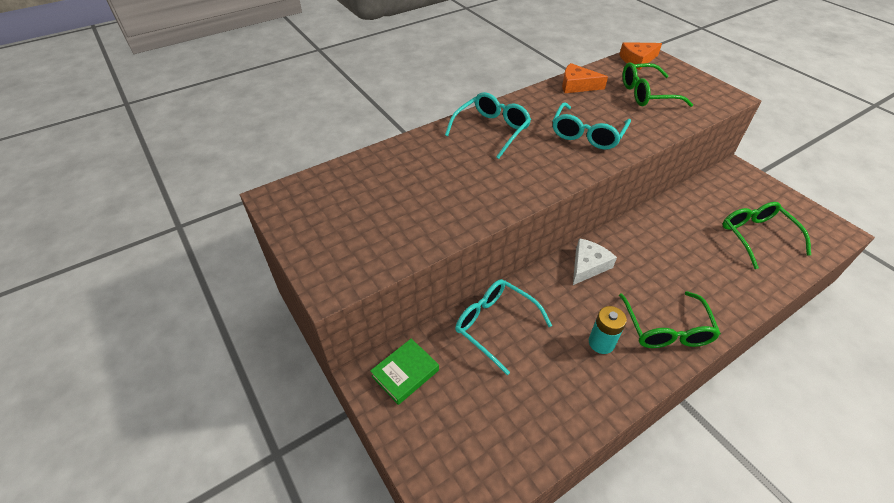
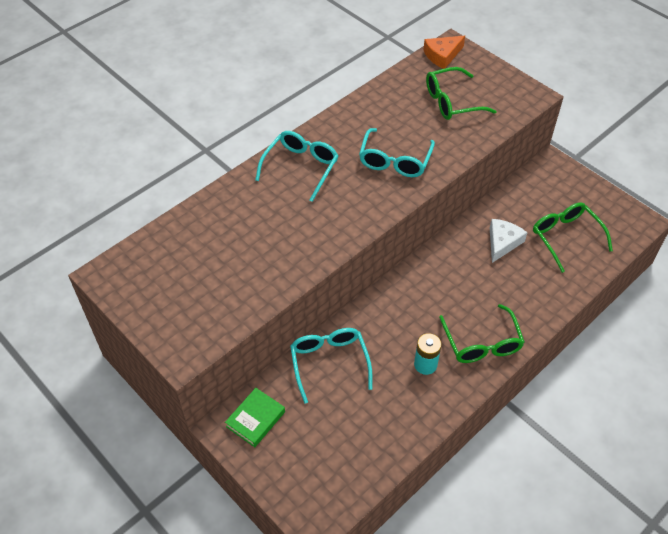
camera: 10 degrees left, 5 degrees up
turquoise glasses [455,279,552,375] -> turquoise glasses turned 45 degrees clockwise [290,328,372,404]
orange cheese [562,63,608,93] -> none
white cheese [573,238,617,285] -> white cheese moved to [490,219,527,263]

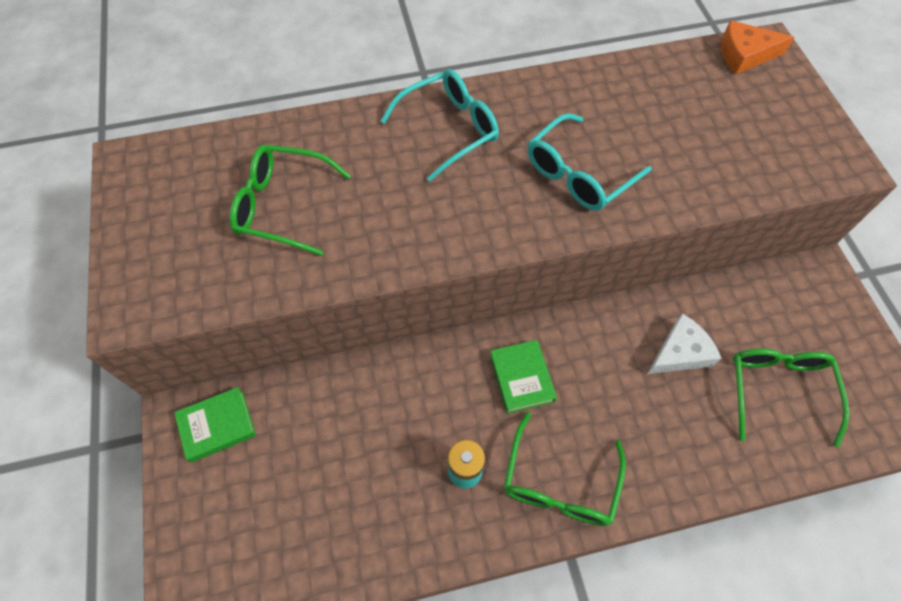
camera: 30 degrees right, 10 degrees up
turquoise glasses [290,328,372,404] -> none
green glasses [426,67,497,120] -> green glasses moved to [229,145,351,256]
none -> green book [490,340,557,414]

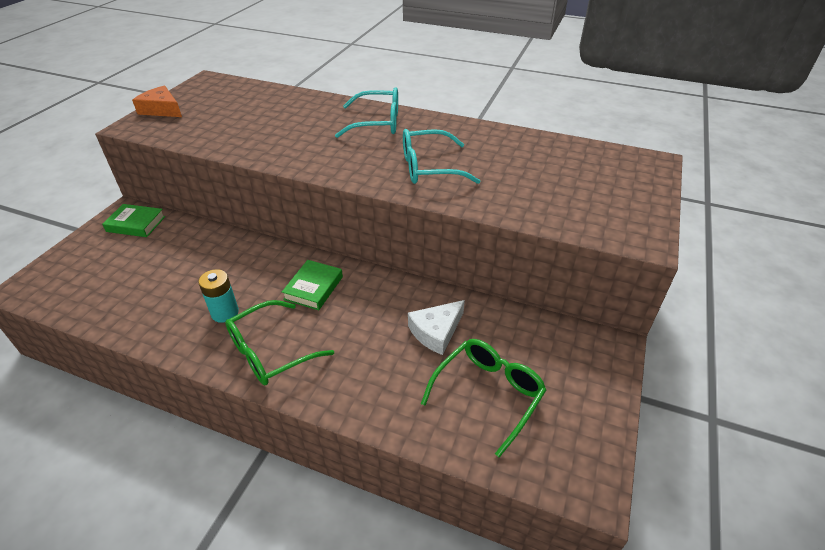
camera: 35 degrees right, 20 degrees down
green glasses [229,145,351,256] -> none
white cheese [647,314,722,374] -> white cheese turned 135 degrees clockwise [408,300,465,355]
orange cheese [721,20,794,75] -> orange cheese moved to [132,86,182,117]

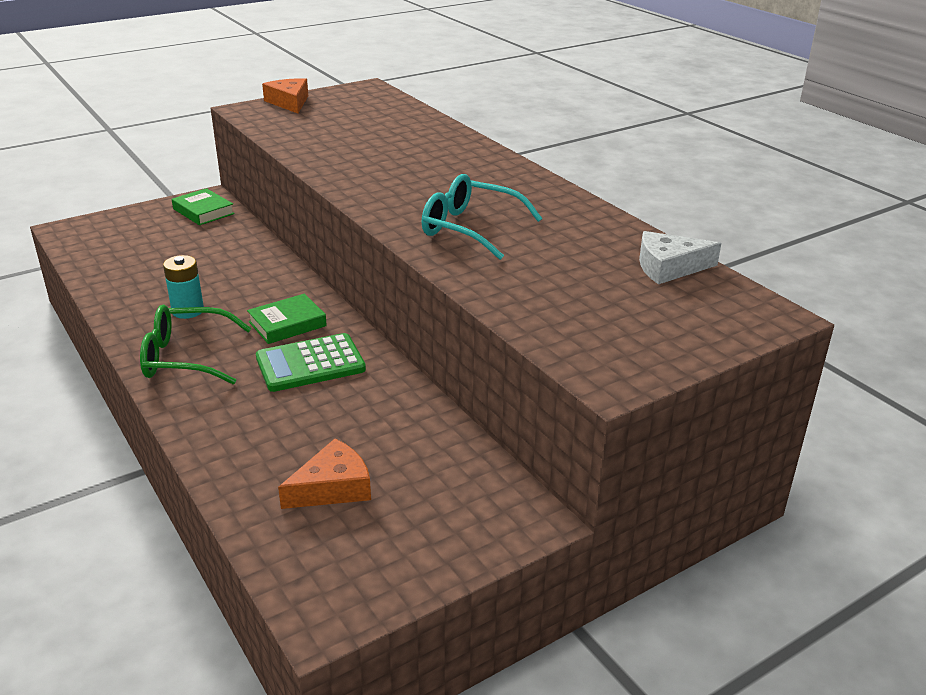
camera: 35 degrees right, 10 degrees down
turquoise glasses [335,87,398,138] -> none
white cheese [408,300,465,355] -> white cheese moved to [639,231,721,284]
green glasses [421,339,546,457] -> orange cheese [278,439,371,509]
none -> green calculator [256,333,366,392]

